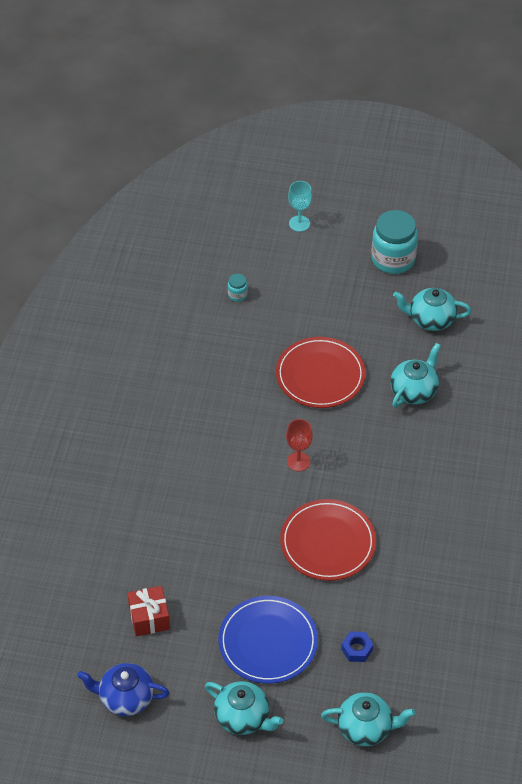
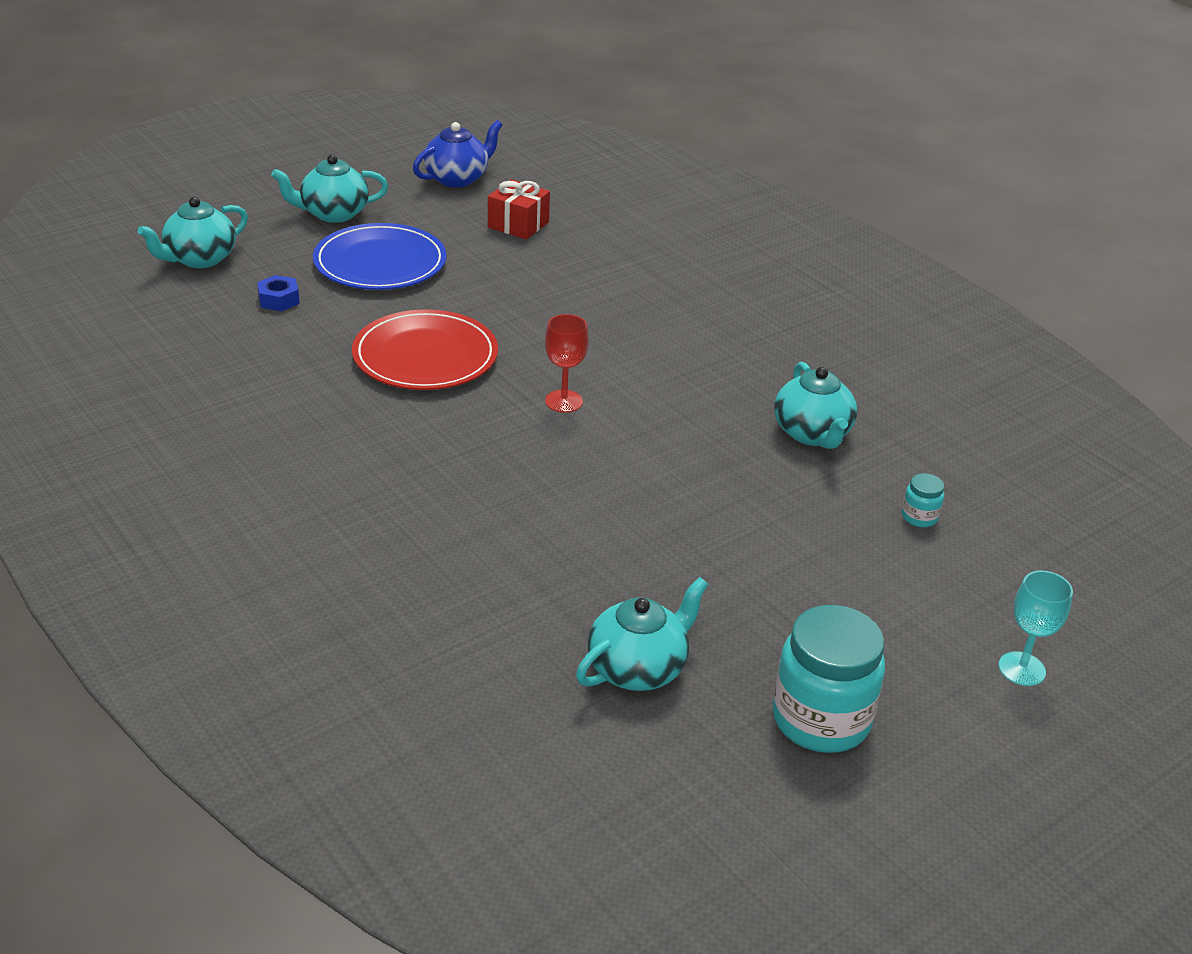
camera: 130 degrees right, 15 degrees down
red plate [276,337,366,408] -> none
turquoise teapot [390,343,441,408] -> turquoise teapot moved to [774,362,857,449]

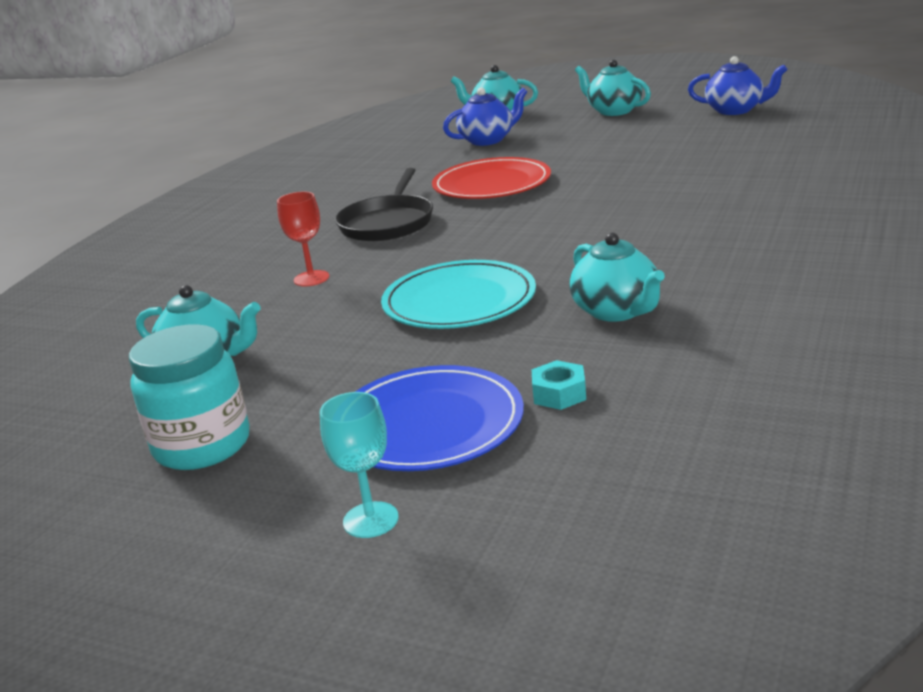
camera: 65 degrees right, 10 degrees down
blue nut [257,275,300,311] -> blue teapot [443,87,527,146]
blue plate [313,223,447,290] -> blue plate moved to [355,365,524,471]
red gift [488,179,550,240] -> none
red goblet [545,314,588,413] -> red goblet moved to [277,191,329,286]
turquoise teapot [774,362,857,449] -> turquoise teapot turned 75 degrees counterclockwise [569,233,665,322]
turquoise jar [902,473,944,527] -> turquoise nut [532,360,586,410]
none -> black pan [335,168,433,241]
none -> turquoise plate [381,260,536,329]

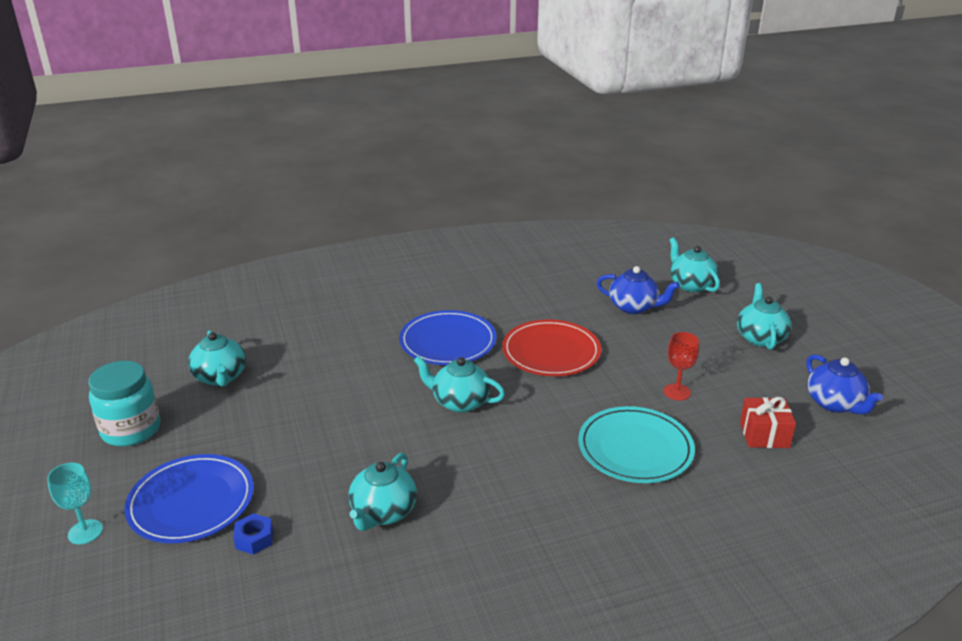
camera: 45 degrees right, 5 degrees up
red goblet [277,191,329,286] -> red goblet moved to [664,332,699,401]
black pan [335,168,433,241] -> blue plate [399,310,497,365]
turquoise plate [381,260,536,329] -> turquoise plate moved to [578,406,695,483]
turquoise nut [532,360,586,410] -> blue nut [233,513,273,555]
none -> turquoise teapot [414,356,505,413]
none -> red gift [740,397,796,448]

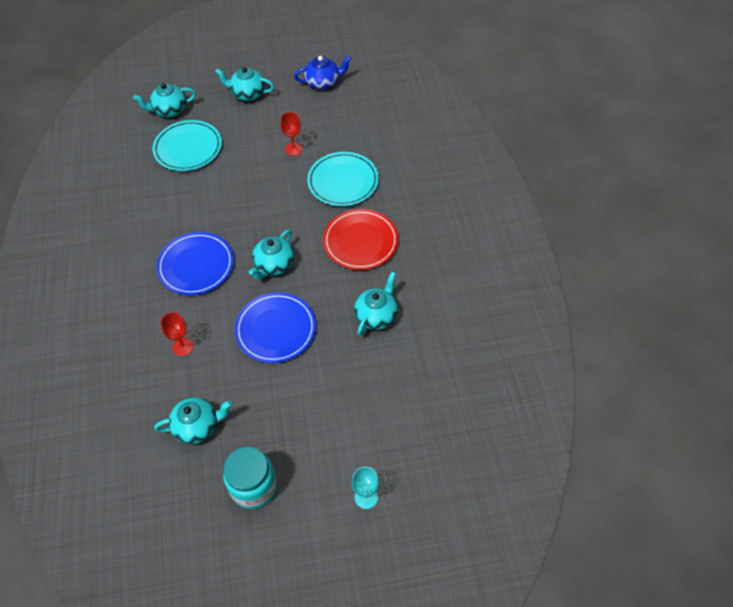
camera: 80 degrees left, 25 degrees up
blue plate [124,454,254,543] -> blue plate moved to [235,292,316,363]
blue nut [233,513,273,555] -> none
turquoise teapot [349,453,417,531] -> turquoise teapot turned 90 degrees counterclockwise [354,272,398,336]
red plate [502,320,601,376] -> red plate moved to [323,209,399,270]
blue teapot [597,266,680,314] -> turquoise plate [152,120,222,171]
red gift [740,397,796,448] -> none
none -> red goblet [160,312,194,356]

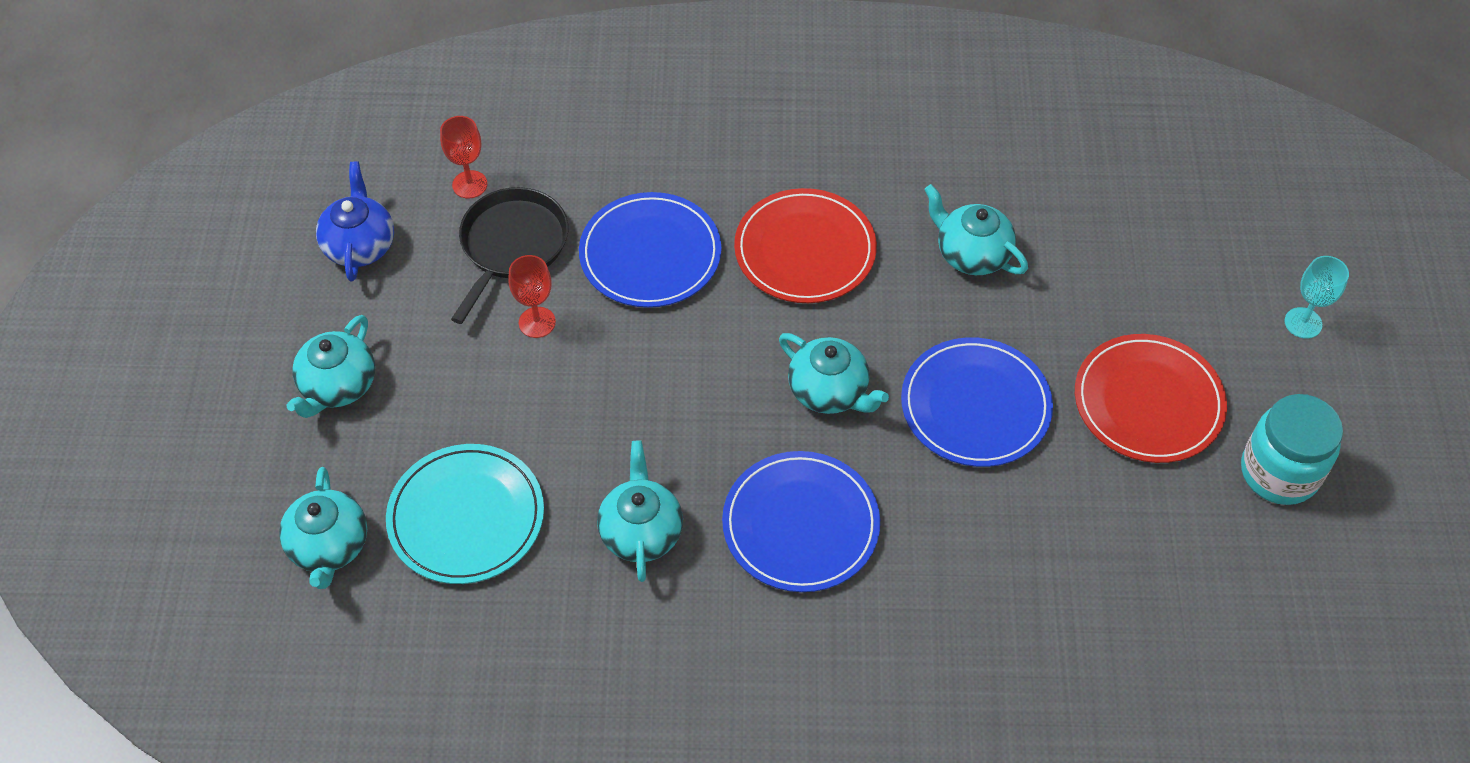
camera: 80 degrees left, 0 degrees up
turquoise teapot [154,397,232,444] -> turquoise teapot moved to [597,441,683,582]
red goblet [160,312,194,356] -> red goblet moved to [440,116,488,198]
turquoise plate [307,152,379,206] -> blue plate [579,192,722,308]
none -> black pan [451,187,568,324]
none -> red plate [1075,334,1227,463]

